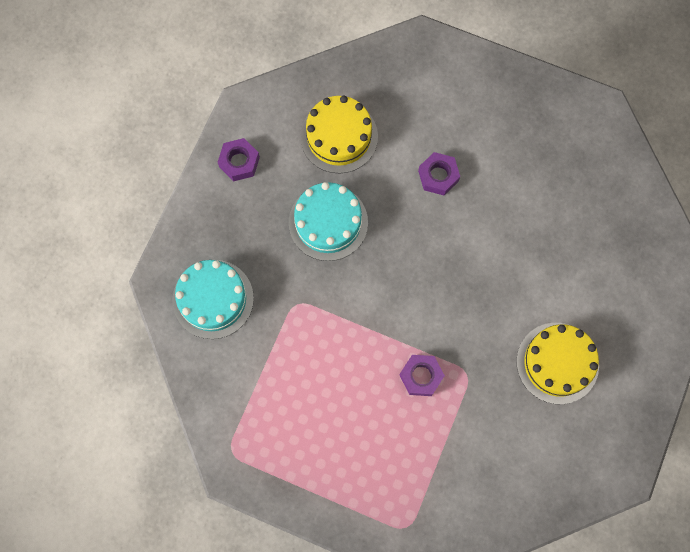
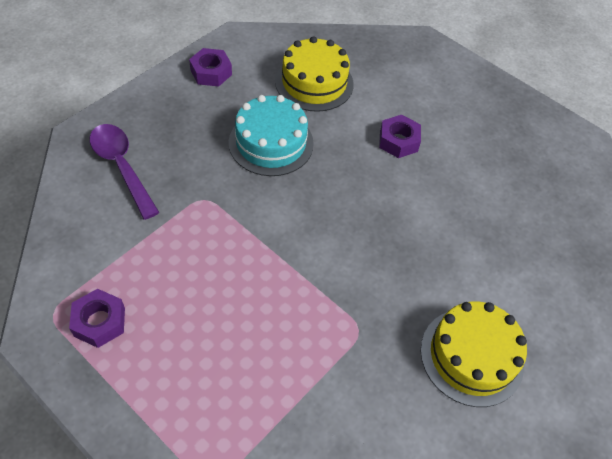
camera: 15 degrees right, 20 degrees down
turquoise cake [172,260,254,339] -> purple spoon [90,124,160,220]
purple nut [399,355,445,396] -> purple nut moved to [69,289,125,348]

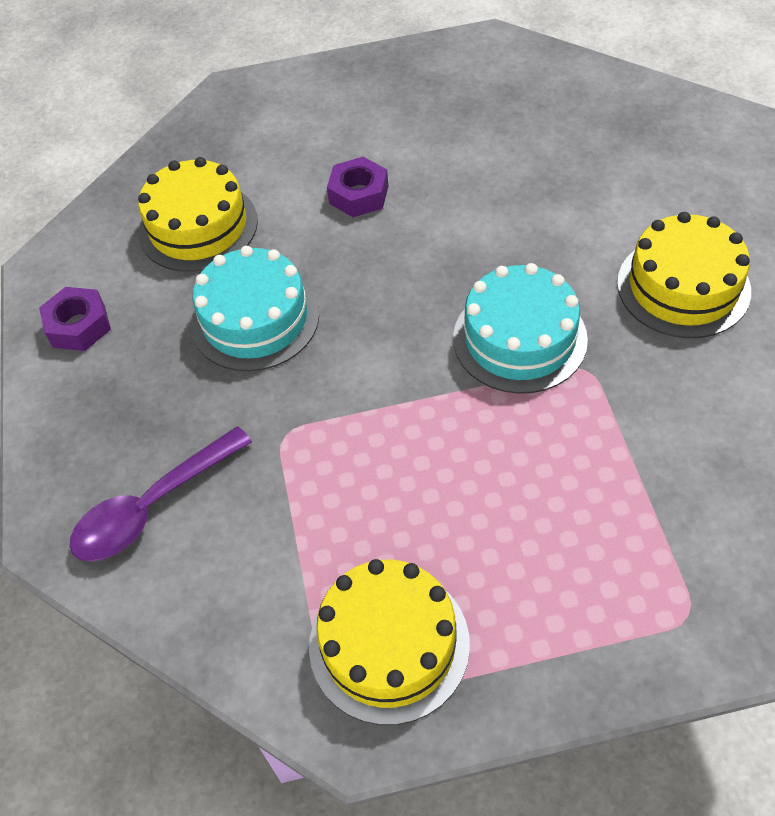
camera: 45 degrees left, 0 degrees up
purple nut [69,289,125,348] -> yellow cake [309,559,470,725]
purple spoon [90,124,160,220] -> purple spoon turned 45 degrees counterclockwise [70,426,252,562]
none -> turquoise cake [453,263,588,394]

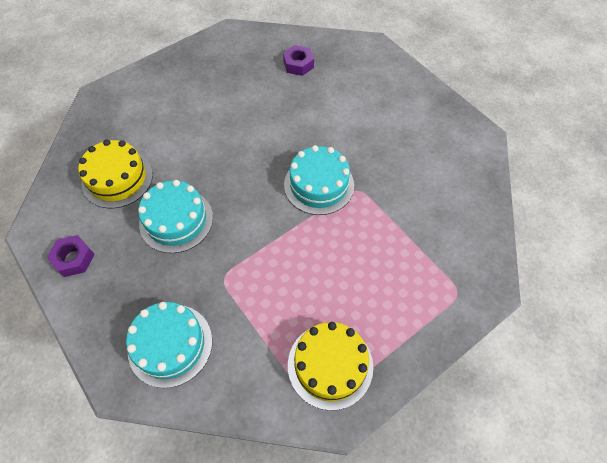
camera: 30 degrees left, 5 degrees up
purple spoon [70,426,252,562] -> turquoise cake [126,302,212,388]
purple nut [327,157,388,217] -> purple nut moved to [283,45,314,76]
yellow cake [617,212,751,338] -> none

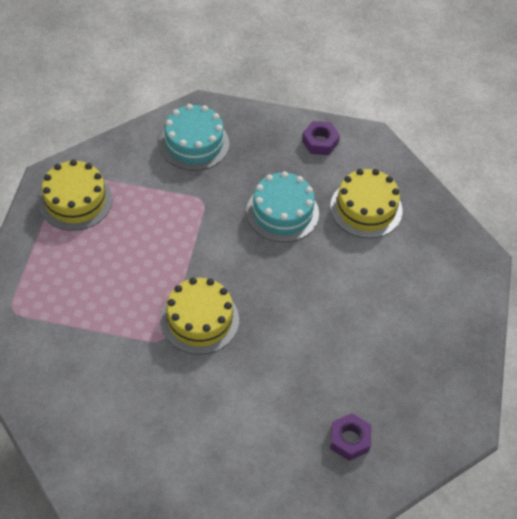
camera: 135 degrees right, 5 degrees down
turquoise cake [284,145,354,215] -> yellow cake [161,277,239,355]

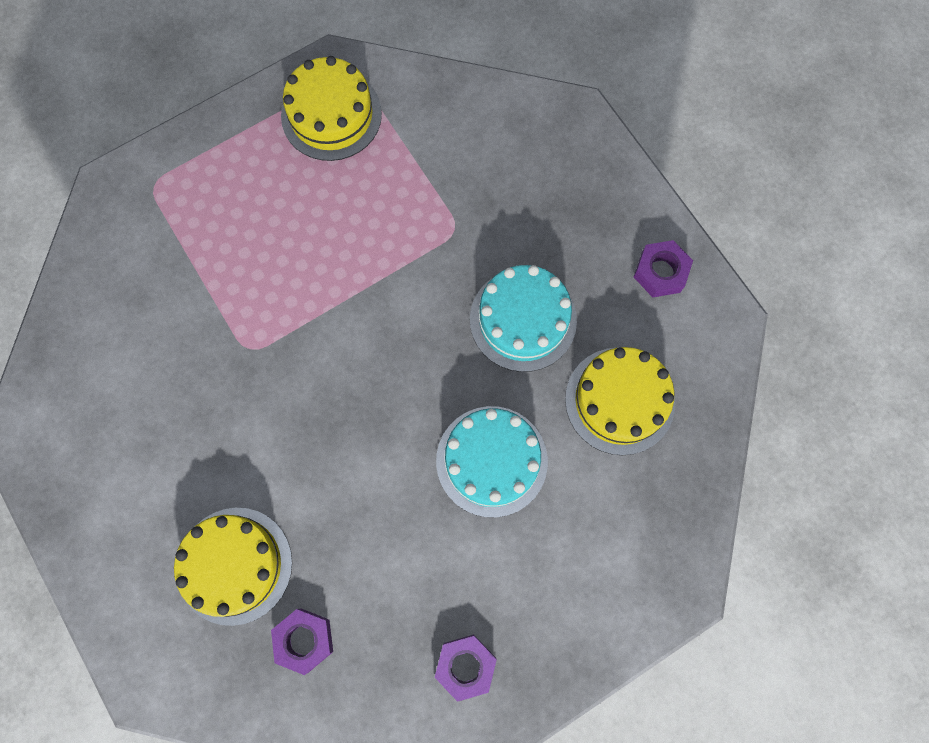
camera: 50 degrees right, 20 degrees up
turquoise cake [159,104,229,171] -> turquoise cake moved to [436,406,548,518]
yellow cake [161,277,239,355] -> yellow cake moved to [174,508,292,626]
none -> purple nut [435,635,497,702]

